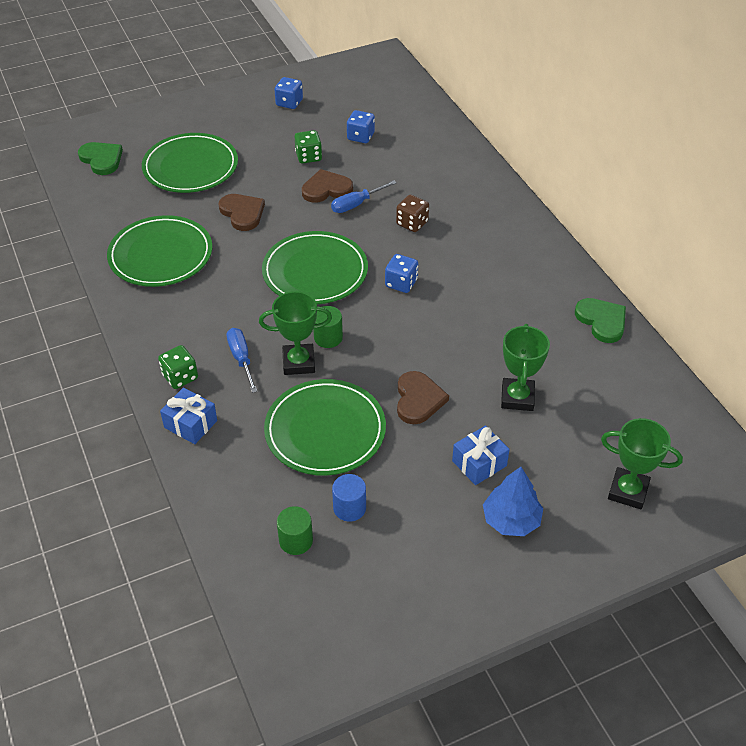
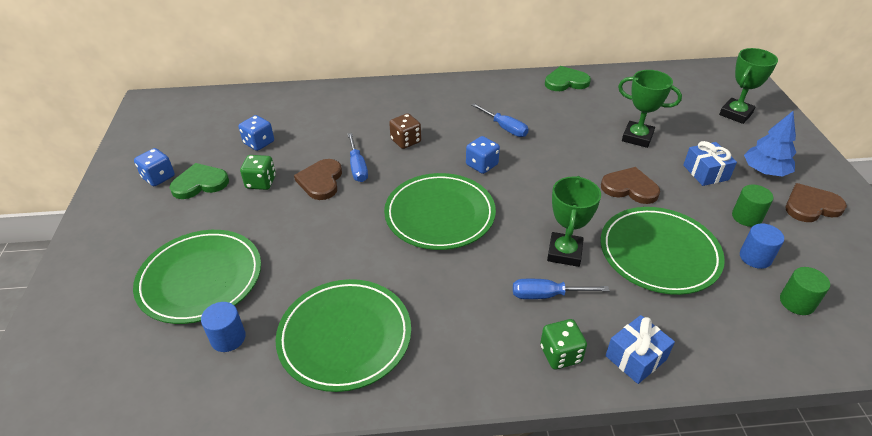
camera: 70 degrees left, 5 degrees down
green heart [78,142,123,175] -> green heart moved to [169,163,229,199]
brown heart [218,194,265,231] -> brown heart moved to [785,183,847,222]
green cylinder [313,306,343,348] -> green cylinder moved to [732,185,773,227]
none -> blue cylinder [201,302,246,352]
none -> blue screwdriver [471,103,529,137]

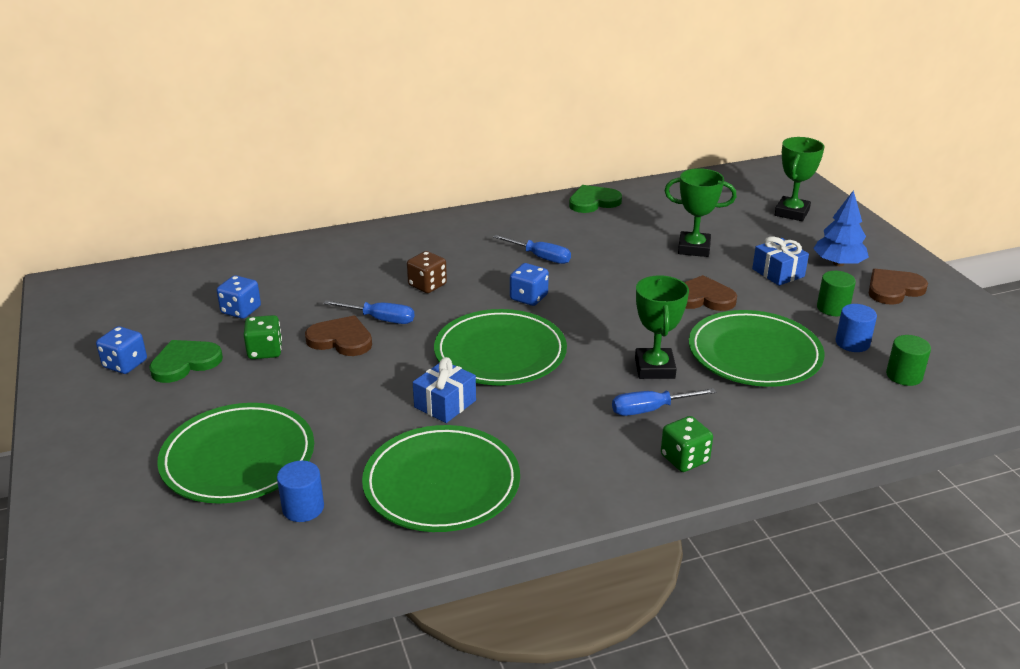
camera: 15 degrees left, 10 degrees down
brown heart [294,159,342,200] -> brown heart turned 120 degrees clockwise [305,315,372,356]
blue screwdriver [348,133,368,182] -> blue screwdriver turned 45 degrees counterclockwise [323,300,415,324]
blue gift [605,315,675,384] -> blue gift moved to [413,357,476,423]

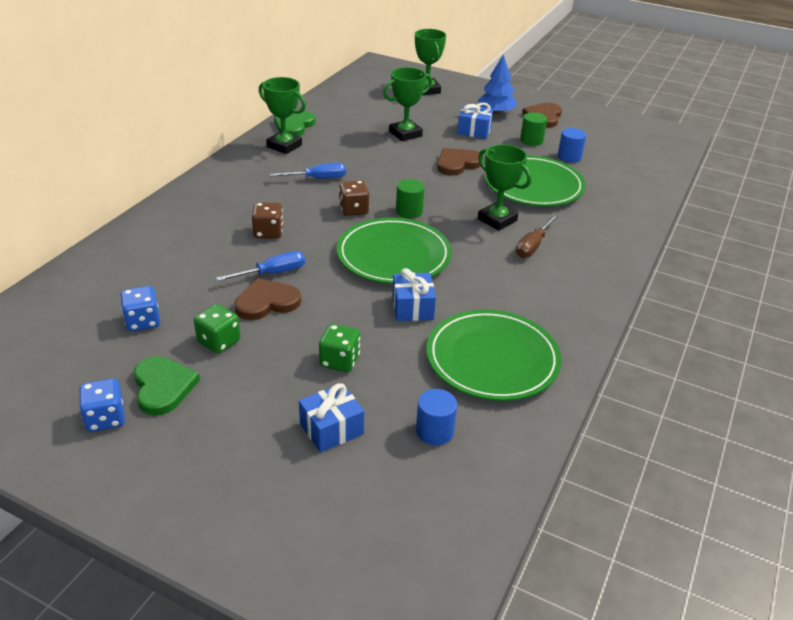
camera: 45 degrees left, 5 degrees up
green heart [149,340,223,383] -> green heart turned 150 degrees clockwise [134,356,200,415]
green plate [157,403,314,504] -> blue gift [299,383,364,453]
blue dice [510,263,549,306] -> brown dice [339,180,369,216]
blue screwdriver [612,388,716,416] -> brown screwdriver [516,215,558,258]
green dice [661,416,713,472] -> green dice moved to [319,324,360,372]
green cylinder [886,335,931,386] -> green cylinder moved to [396,179,424,218]
none -> green trophy [259,77,306,154]

